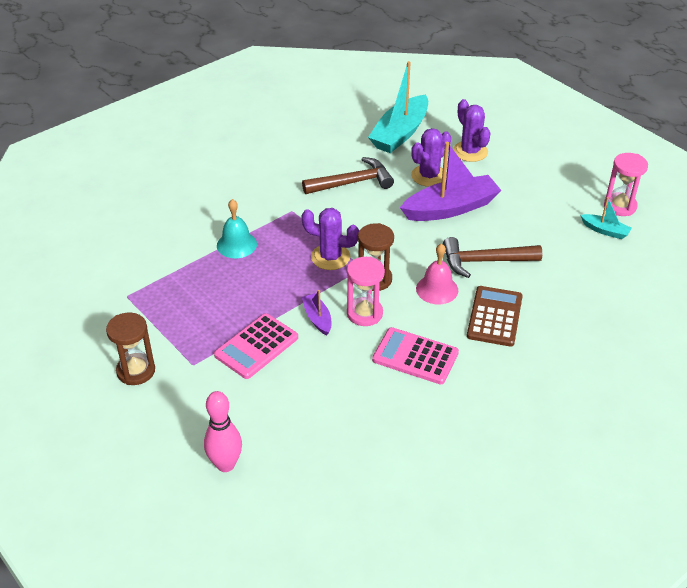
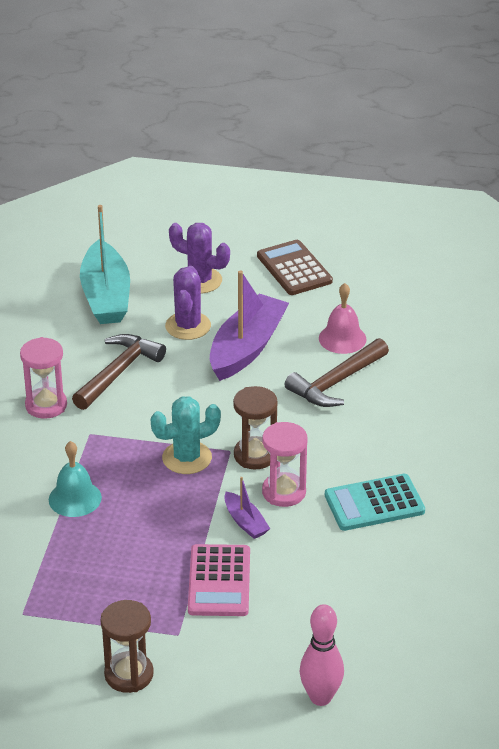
camera: 40 degrees left, 5 degrees down
purple cactus [301,208,359,270] -> turquoise cactus [151,396,221,474]
purple boat [302,290,331,336] -> purple boat turned 150 degrees counterclockwise [224,477,270,539]
pink calculator [372,327,459,384] -> turquoise calculator [325,474,425,531]
pink bell [416,243,458,304] -> pink bell moved to [319,283,367,354]
brown calculator [467,286,523,347] -> brown calculator moved to [257,240,333,295]
turquoise boat [581,197,632,239] -> none
pink hourglass [604,153,648,216] -> pink hourglass moved to [20,337,67,419]

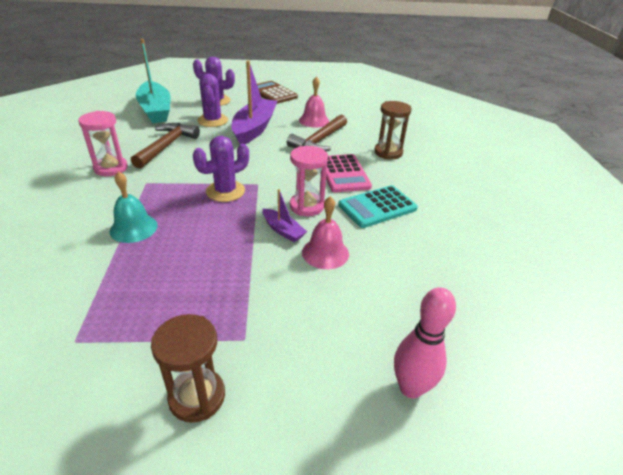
camera: 15 degrees left, 0 degrees up
turquoise cactus [151,396,221,474] -> purple cactus [193,136,249,202]
pink calculator [188,544,250,616] -> pink calculator moved to [326,154,372,193]
brown hourglass [233,386,278,469] -> brown hourglass moved to [374,101,411,159]
none -> pink bell [302,196,349,269]

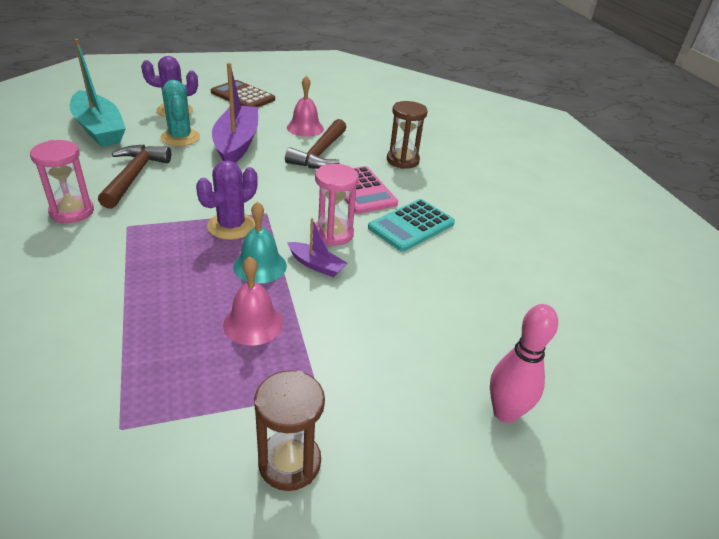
camera: 15 degrees left, 0 degrees up
turquoise bell [110,171,158,243] -> turquoise bell moved to [233,202,287,284]
purple cactus [197,74,228,127] -> turquoise cactus [160,80,200,146]
pink bell [302,196,349,269] -> pink bell moved to [223,256,283,346]

